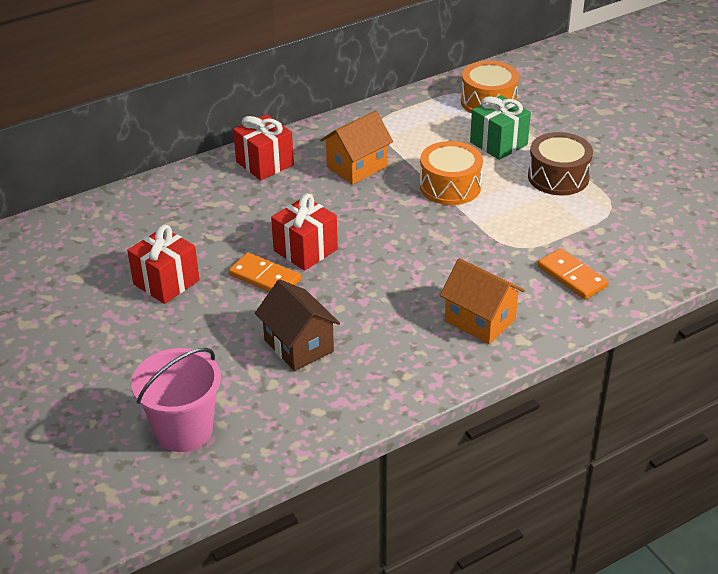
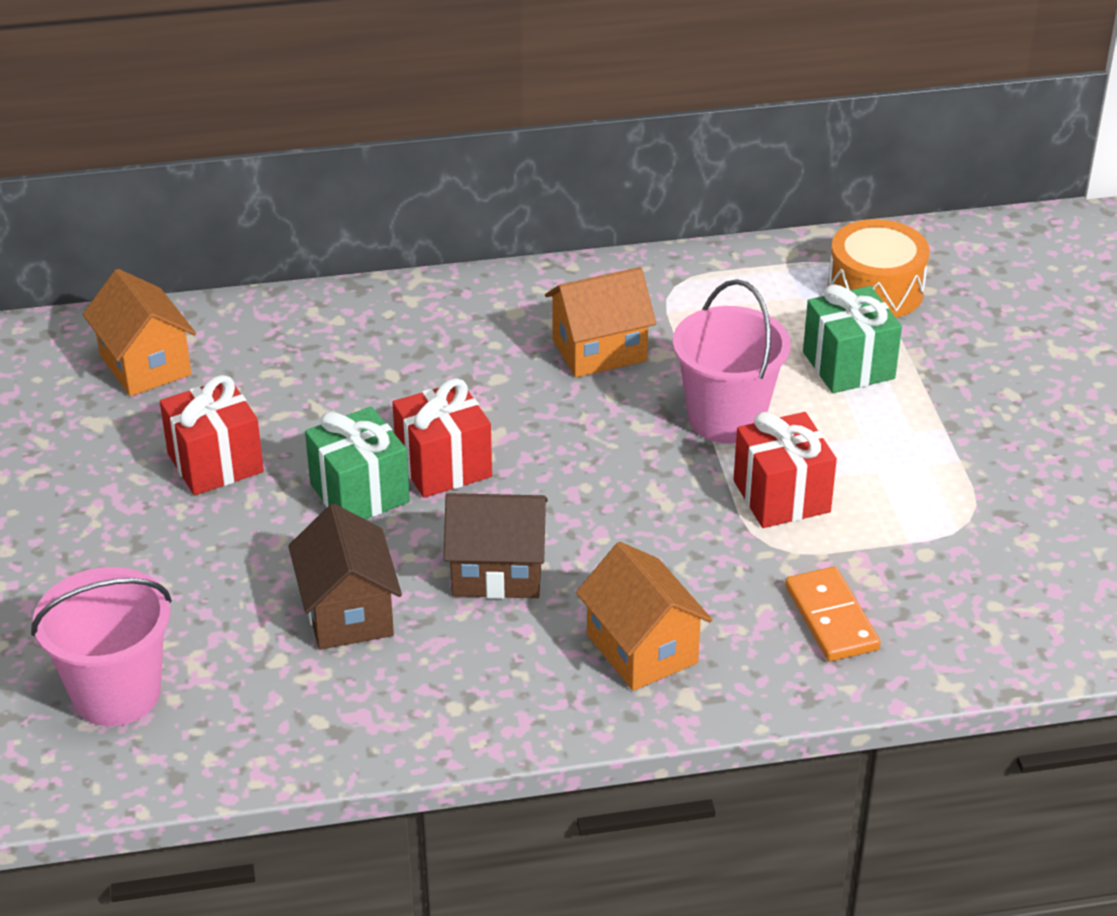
camera: 20 degrees right, 0 degrees up
orange domino [229,252,301,292] -> green gift [305,407,410,519]
red gift [233,114,294,180] -> red gift moved to [733,412,837,528]
orange drum [420,141,483,205] -> pink bucket [673,279,791,443]
brown drum [528,132,593,196] -> none
none -> orange house [83,269,196,396]
none -> brown house [444,493,548,599]

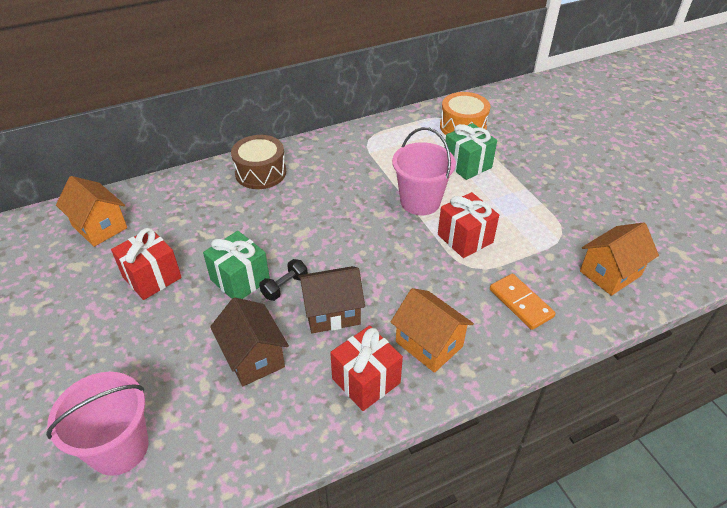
camera: 15 degrees left, 5 degrees up
red gift [392,378,492,498] -> red gift moved to [330,325,403,411]
orange house [545,267,656,377] -> orange house moved to [580,222,659,296]
none -> brown drum [231,135,286,189]
none -> black dumbbell [259,259,308,301]

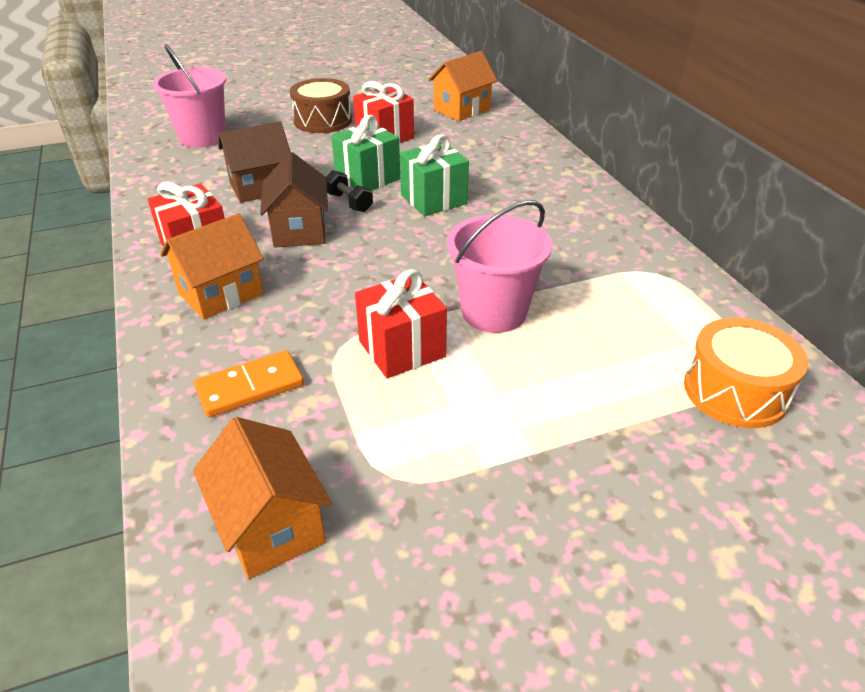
camera: 95 degrees right, 5 degrees down
brown drum [231,135,286,189] -> brown drum moved to [290,78,352,133]
green gift [445,123,497,180] -> green gift moved to [400,134,469,216]

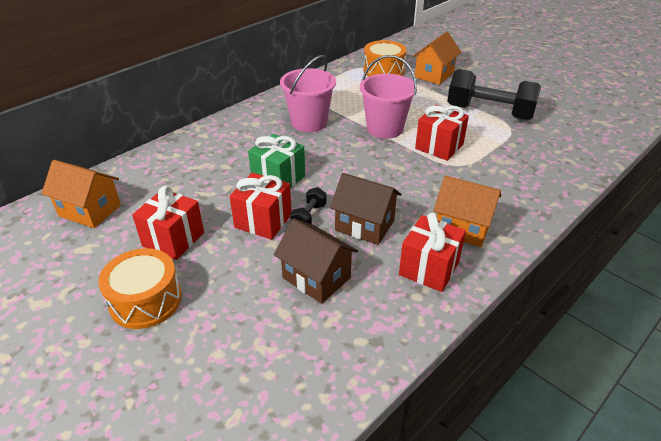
camera: 115 degrees left, 0 degrees up
pink bucket [153,44,226,148] -> pink bucket moved to [280,55,336,132]
orange house [193,417,332,579] -> orange house moved to [412,32,461,85]
orange domino [194,350,304,417] -> none
brown house [260,152,328,247] -> brown house turned 60 degrees clockwise [330,173,402,245]
brown drum [290,78,352,133] -> orange drum [98,248,182,329]
green gift [331,115,400,190] -> red gift [230,173,292,240]
none -> black dumbbell [447,69,541,120]

